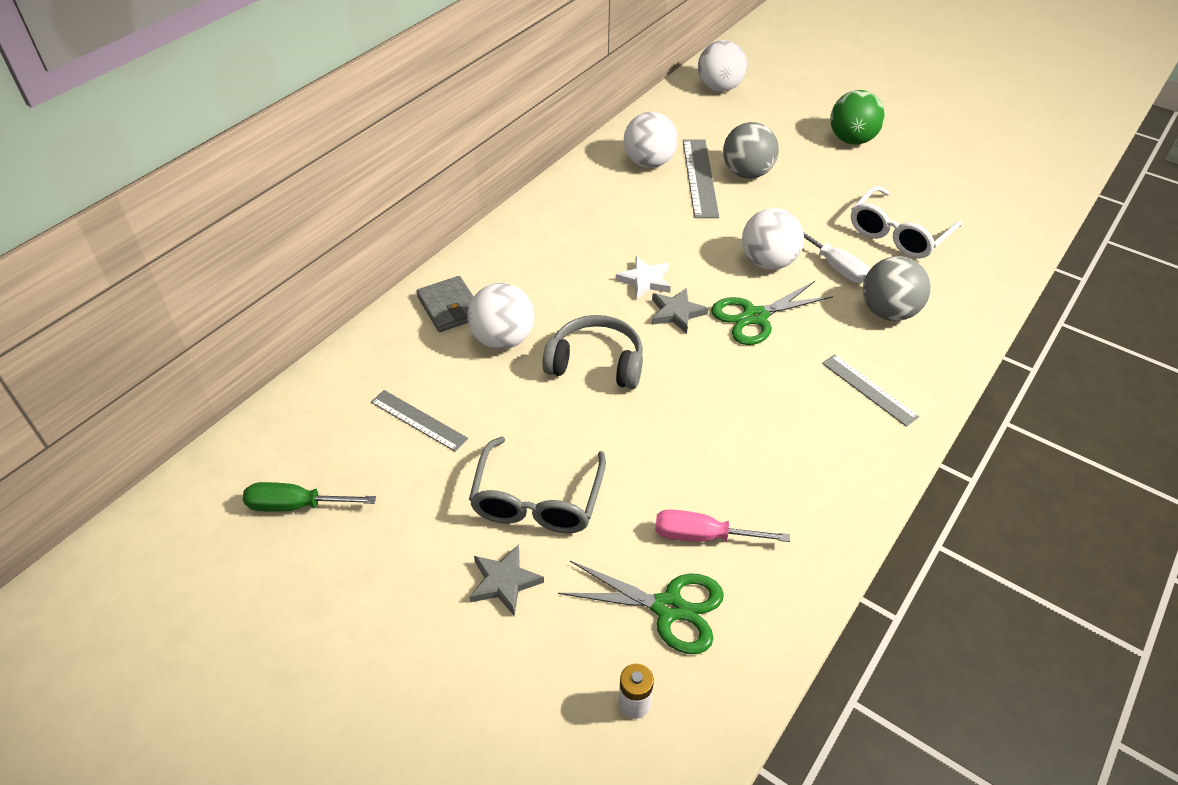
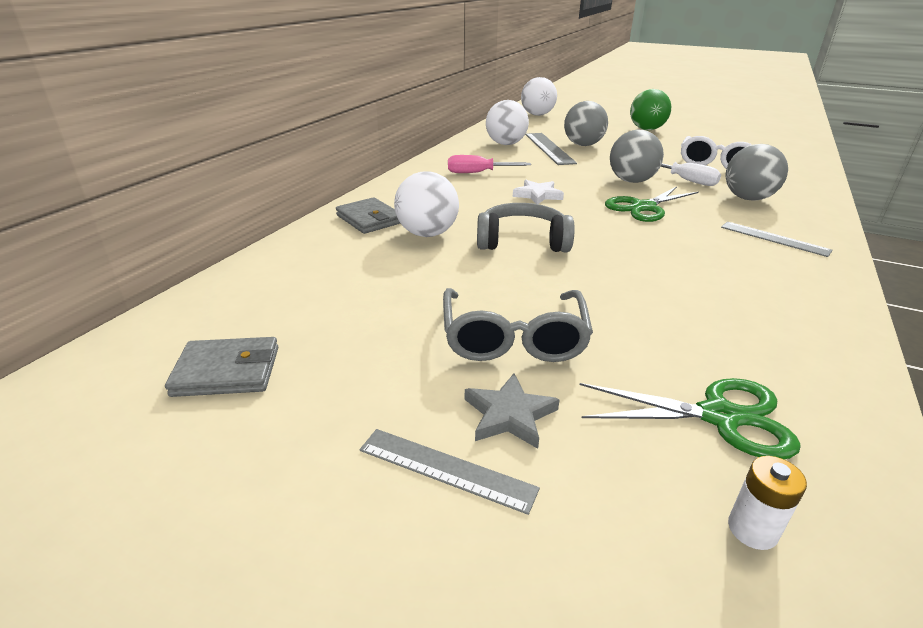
camera: 10 degrees left, 15 degrees down
green screwdriver [243,482,376,512] -> grey wallet [165,337,278,397]
grey ruler [371,390,468,451] -> grey ruler moved to [360,429,540,515]
grey star [652,288,708,334] -> none
pink screwdriver [655,509,790,542] -> pink screwdriver moved to [448,155,531,173]
white ball [742,208,804,270] -> grey ball [610,130,664,183]

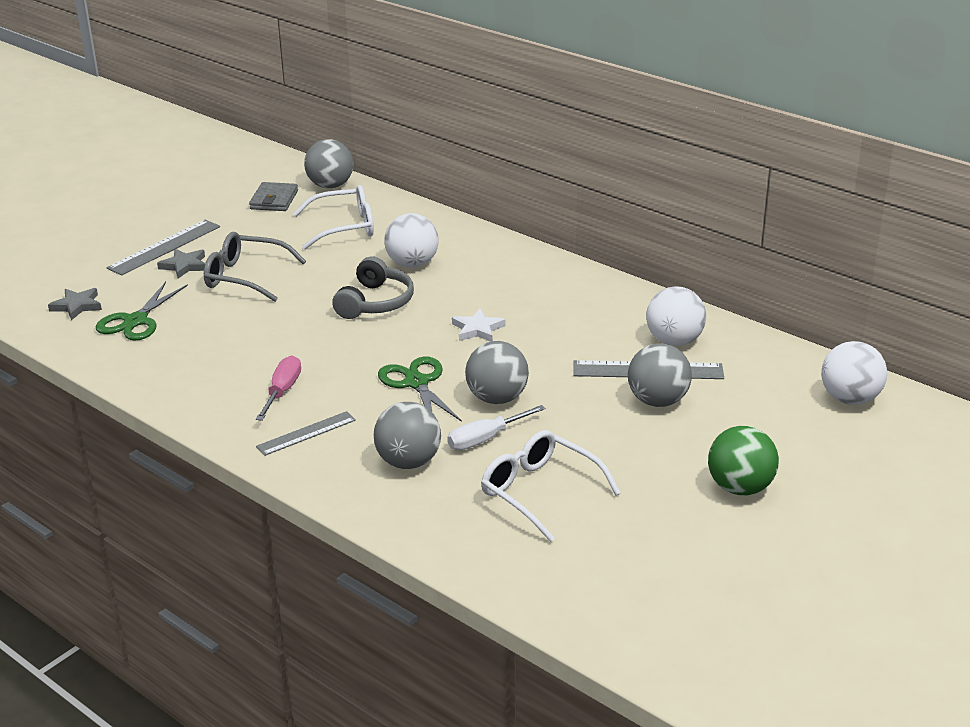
camera: 105 degrees right, 0 degrees up
grey wallet [336,197,401,234] -> none
grey ruler [360,429,540,515] -> grey ruler [106,220,220,275], size x1.53
pink screwdriver [448,155,531,173] -> pink screwdriver moved to [256,356,301,421]
white battery [728,456,807,550] -> grey star [48,288,102,321]
none -> white glasses [293,185,374,250]
none -> grey ball [304,139,353,188]

